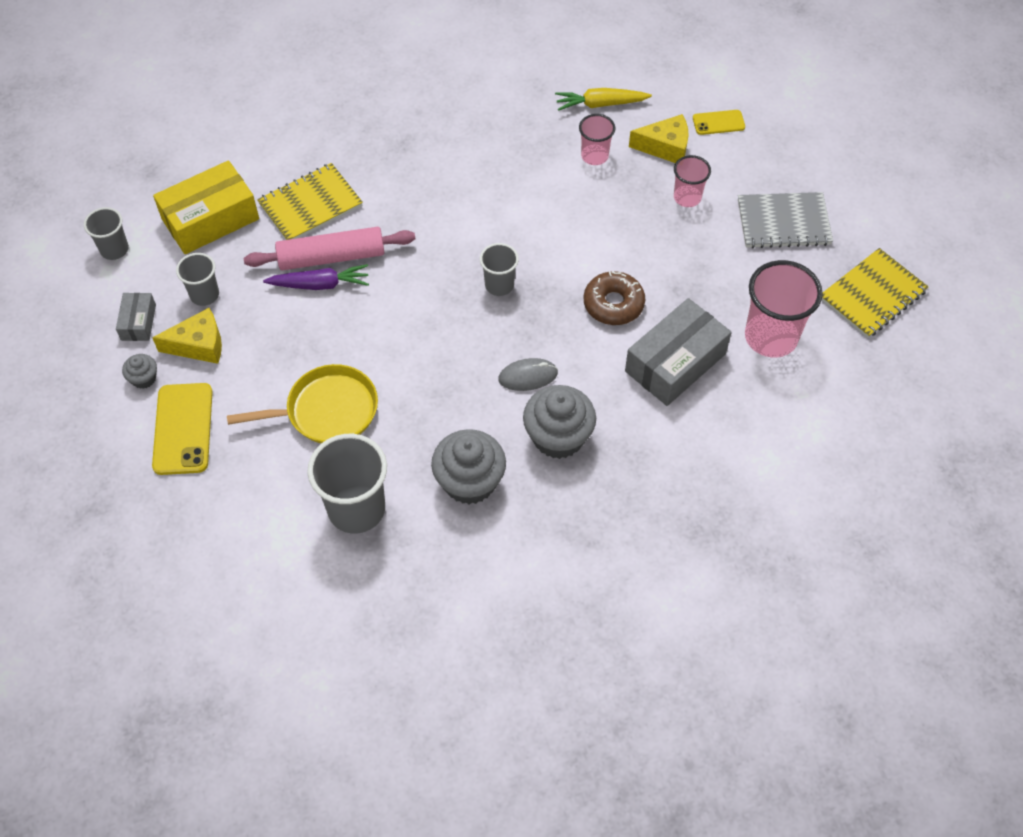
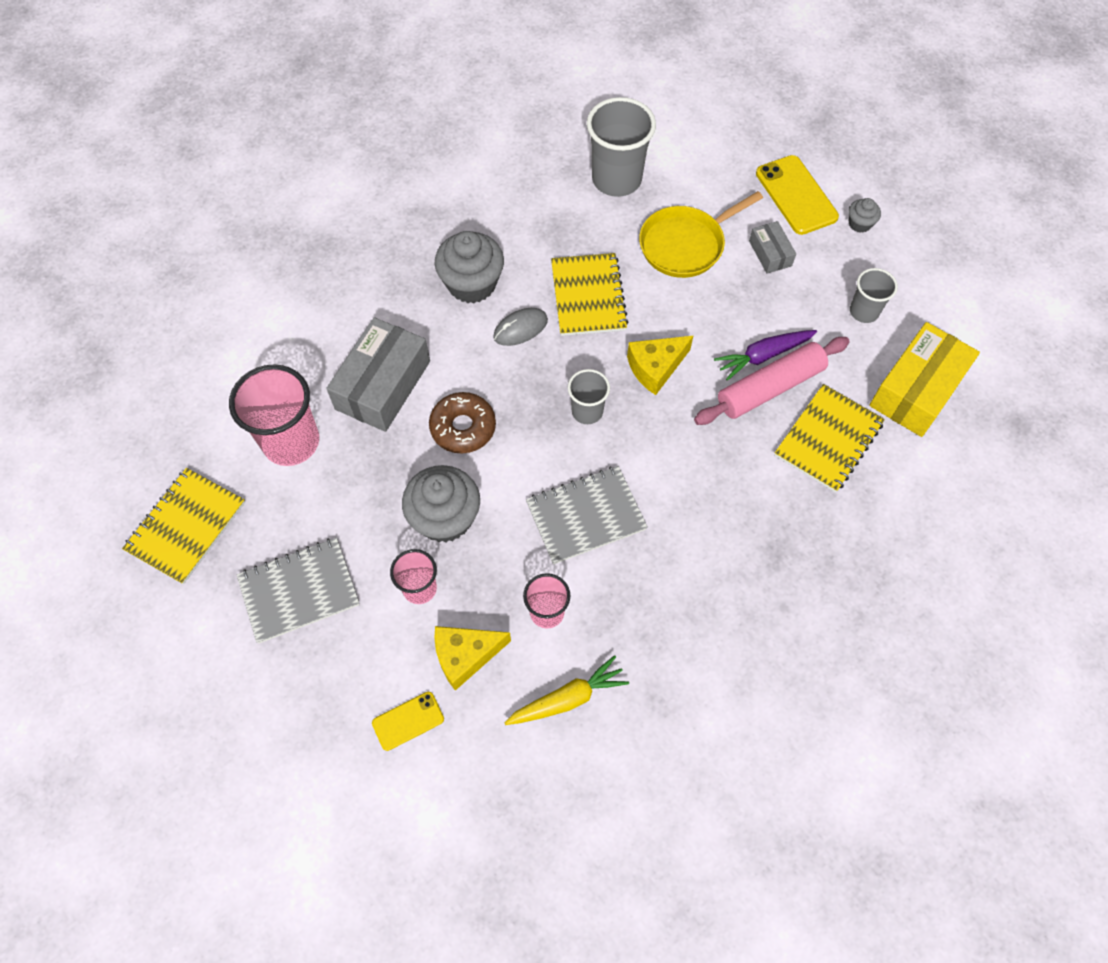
camera: 160 degrees right, 5 degrees up
grey cup [84,207,129,260] -> none
grey box [116,293,156,341] -> grey box moved to [749,221,796,274]
yellow cheese [152,308,222,364] -> yellow cheese moved to [627,336,693,395]
grey cupcake [431,429,506,504] -> grey cupcake moved to [402,465,480,543]
none -> grey notebook [526,466,648,564]
none -> yellow notebook [551,253,628,336]

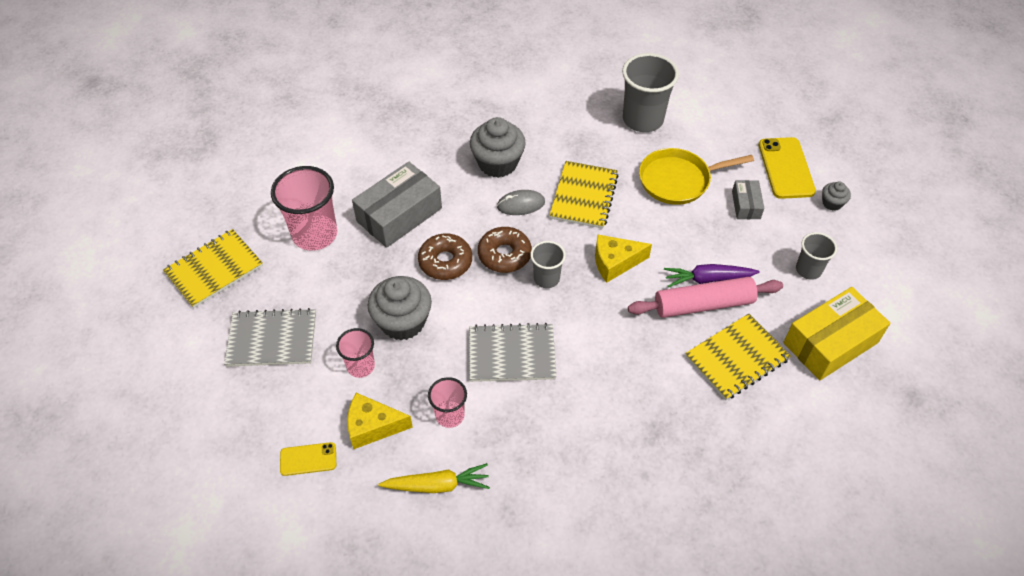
camera: 20 degrees right, 10 degrees down
none -> brown donut [478,227,532,273]

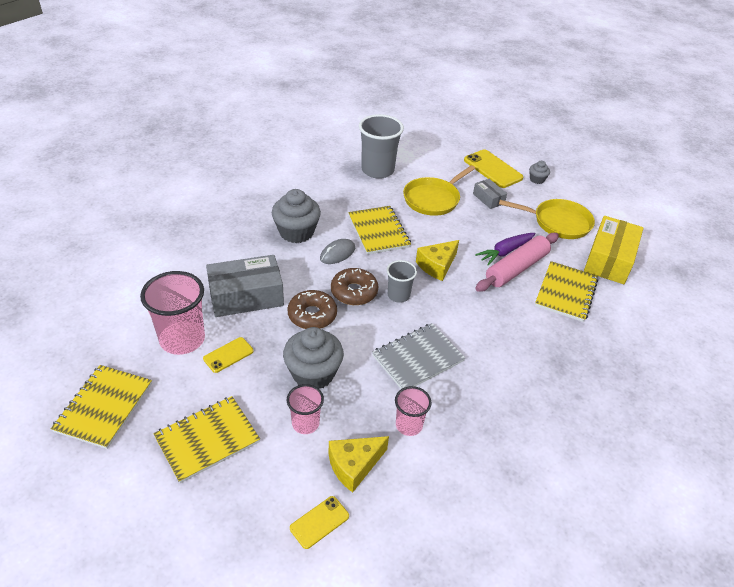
camera: 35 degrees left, 10 degrees down
grey notebook [224,308,316,367] -> yellow notebook [153,396,260,483]
grey box [352,162,442,248] -> grey box turned 60 degrees clockwise [206,255,284,317]
yellow carrot [378,463,490,493] -> none
grey cup [796,232,837,280] -> yellow pan [499,199,595,239]
none -> yellow phone [203,337,254,373]

